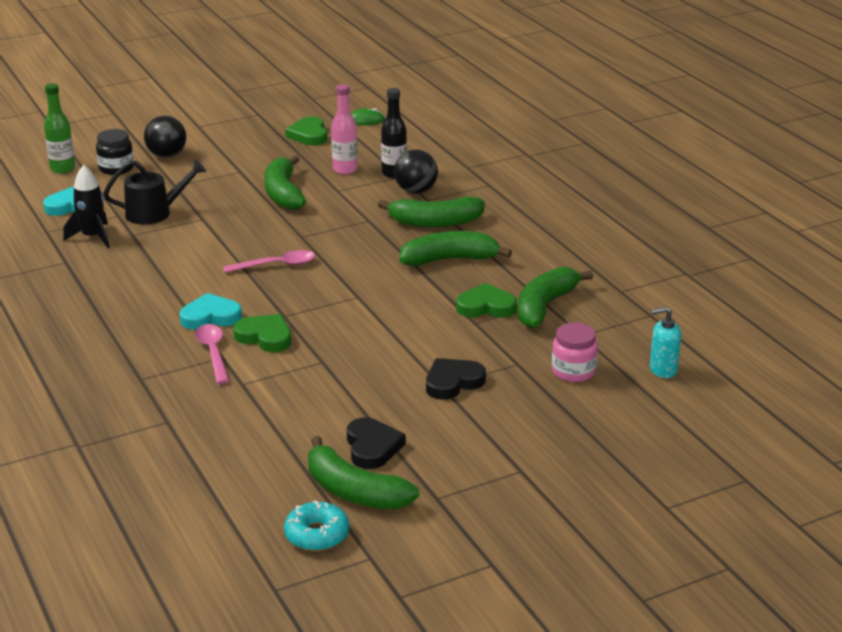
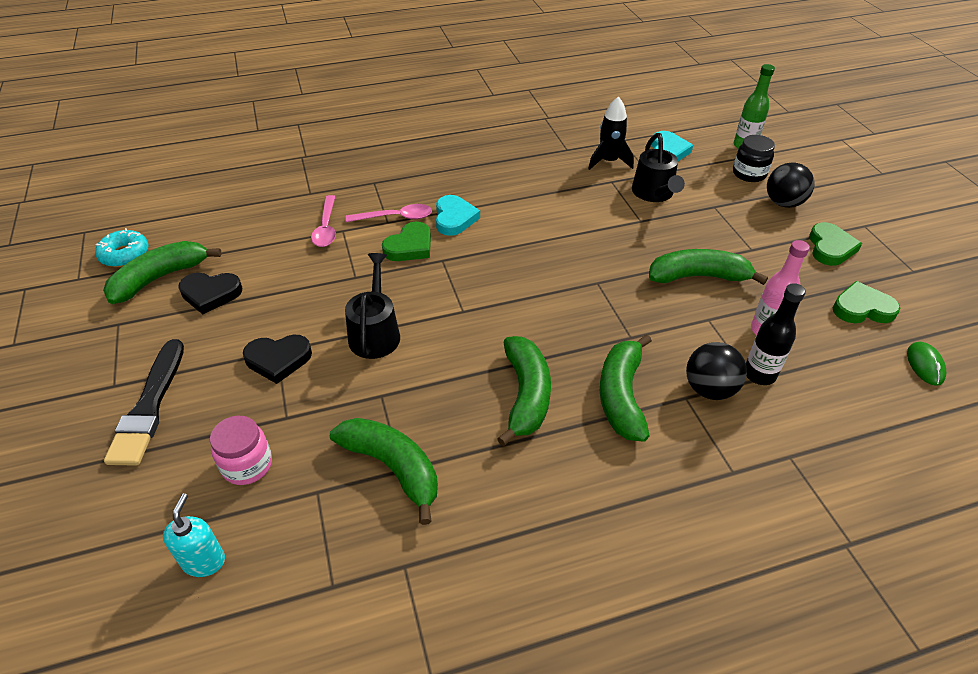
camera: 100 degrees right, 15 degrees up
pink spoon [223,250,315,273] -> pink spoon moved to [311,195,336,247]
black heart [426,358,486,400] -> black heart turned 105 degrees clockwise [243,335,312,384]
green heart [456,283,517,318] -> green heart moved to [809,222,862,266]
none -> black brush [104,339,184,466]
none -> black watering can [345,253,400,359]

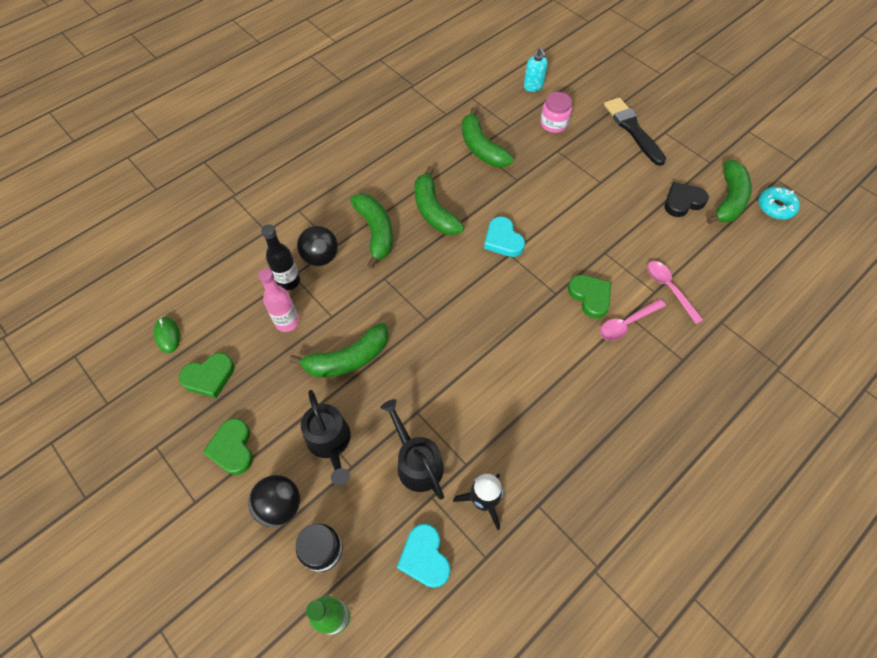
camera: 155 degrees right, 15 degrees up
black heart [243,335,312,384] -> none
green banana [330,418,438,525] -> green banana turned 45 degrees clockwise [462,107,514,167]
black watering can [345,253,400,359] -> black watering can moved to [301,390,351,485]
green heart [382,222,431,261] -> green heart turned 135 degrees clockwise [568,275,611,318]
turquoise heart [436,195,480,236] -> turquoise heart moved to [484,217,525,257]

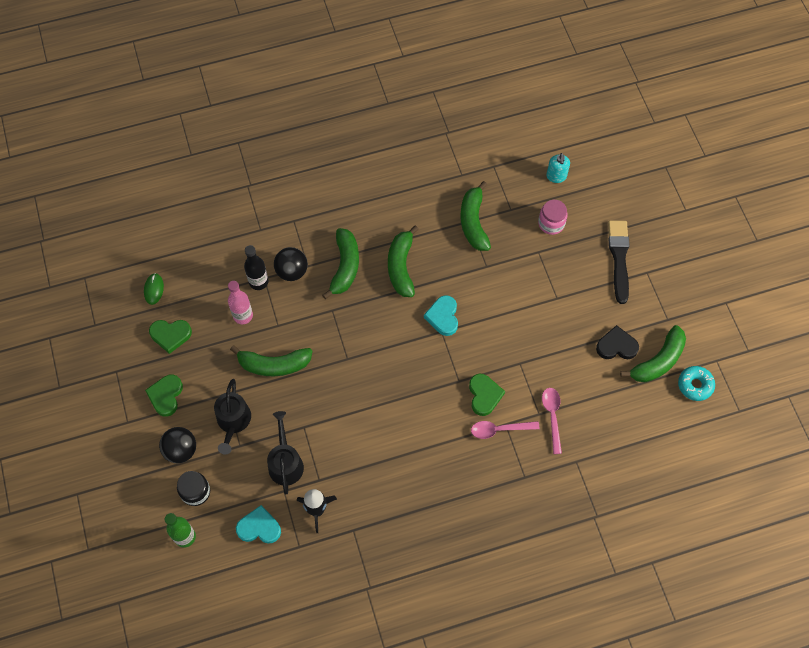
camera: 25 degrees right, 5 degrees up
turquoise heart [397,523,450,588] -> turquoise heart turned 90 degrees clockwise [236,505,281,544]

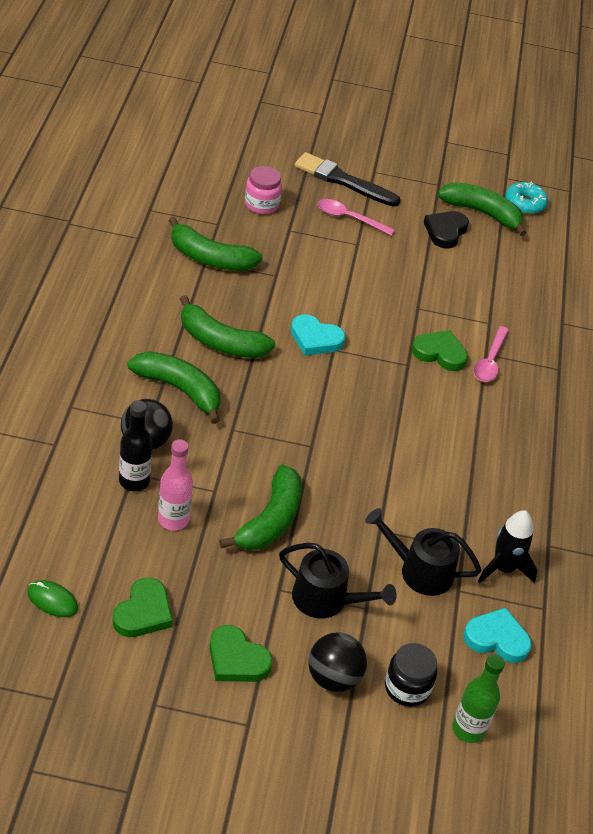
camera: 70 degrees left, 20 degrees down
turquoise heart [236,505,281,544] -> turquoise heart turned 75 degrees clockwise [463,608,532,663]
pink spoon [542,388,562,454] -> pink spoon moved to [317,199,395,236]
turquoise soap dispenser [546,153,570,183] -> none
green banana [620,325,686,382] -> green banana turned 45 degrees counterclockwise [438,183,527,236]

